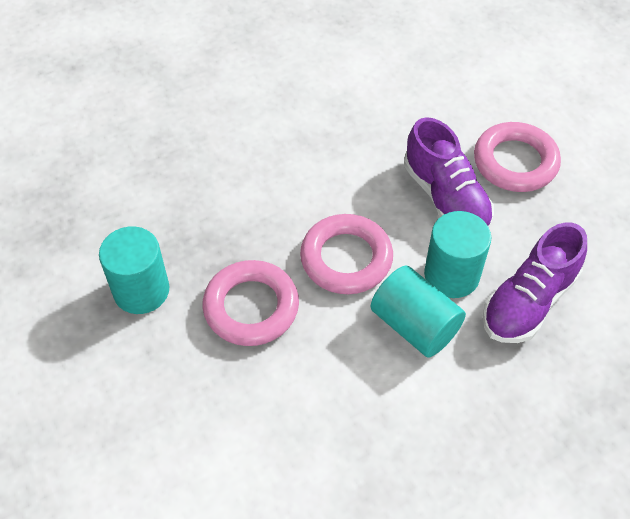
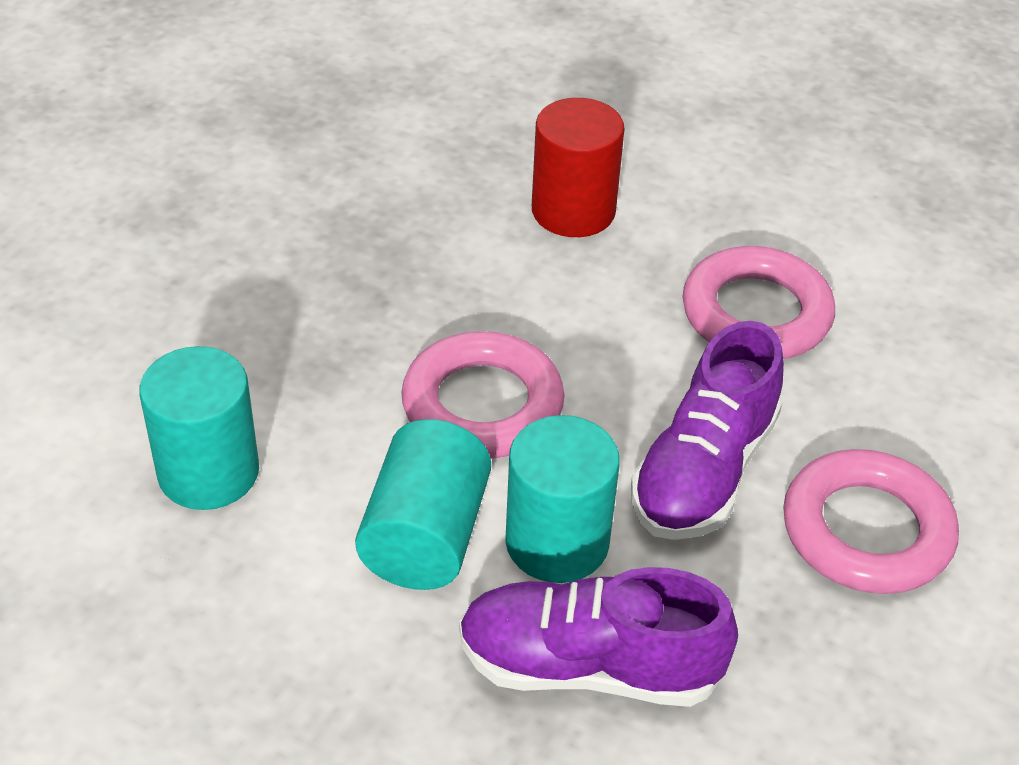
camera: 55 degrees right, 10 degrees down
turquoise cylinder [99,226,169,314] -> turquoise cylinder moved to [139,346,259,510]
pink ring [202,260,299,346] -> pink ring moved to [683,246,835,359]
none -> red cylinder [532,98,624,237]

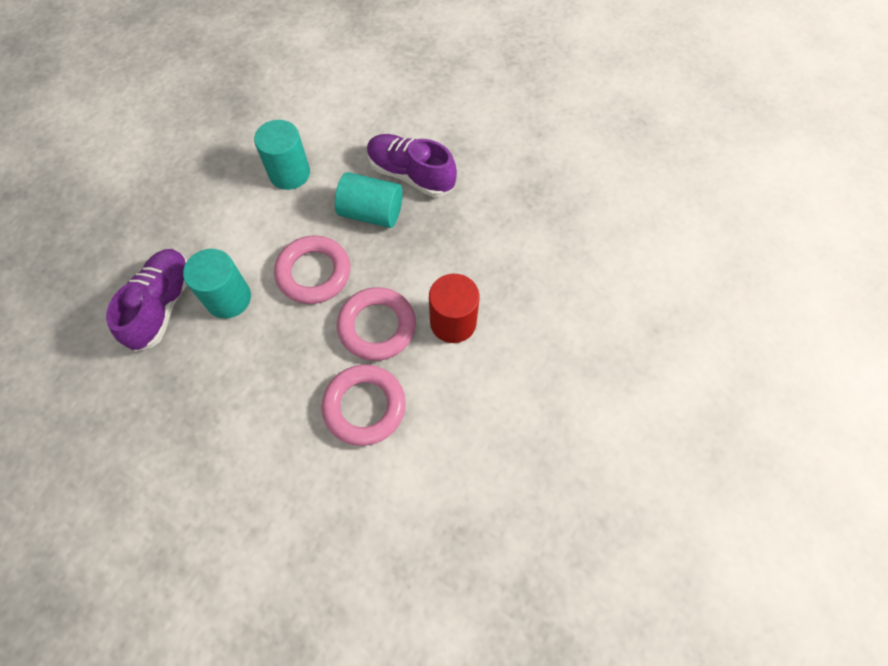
camera: 95 degrees right, 20 degrees up
turquoise cylinder [355,419,491,590] -> turquoise cylinder moved to [335,172,403,228]
purple shoe [631,321,784,540] -> purple shoe moved to [367,134,457,197]
pink ring [783,449,959,594] -> pink ring moved to [337,287,416,361]

